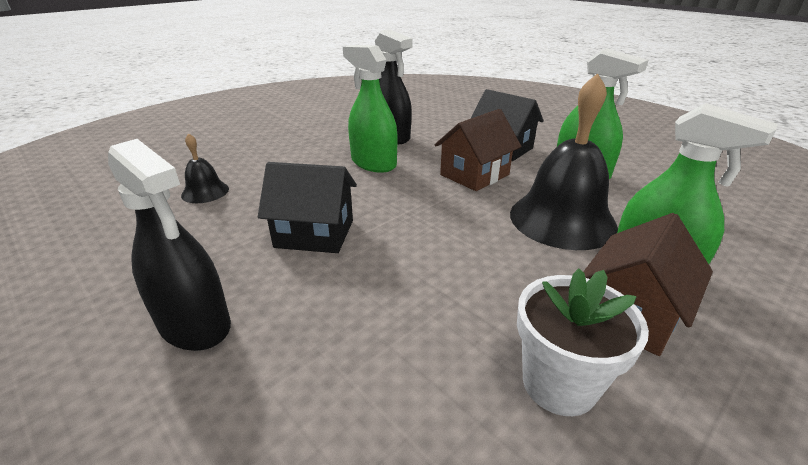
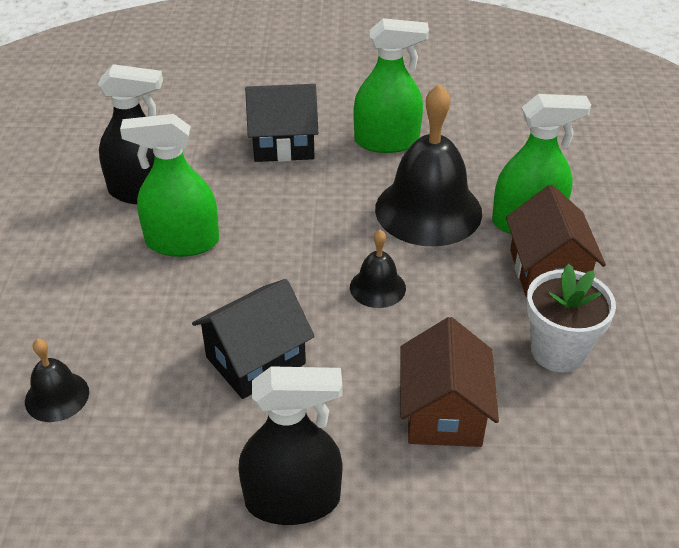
camera: 45 degrees left, 10 degrees up
brown house [435,109,521,191] -> brown house moved to [400,317,499,447]
none -> black bell [350,230,406,308]

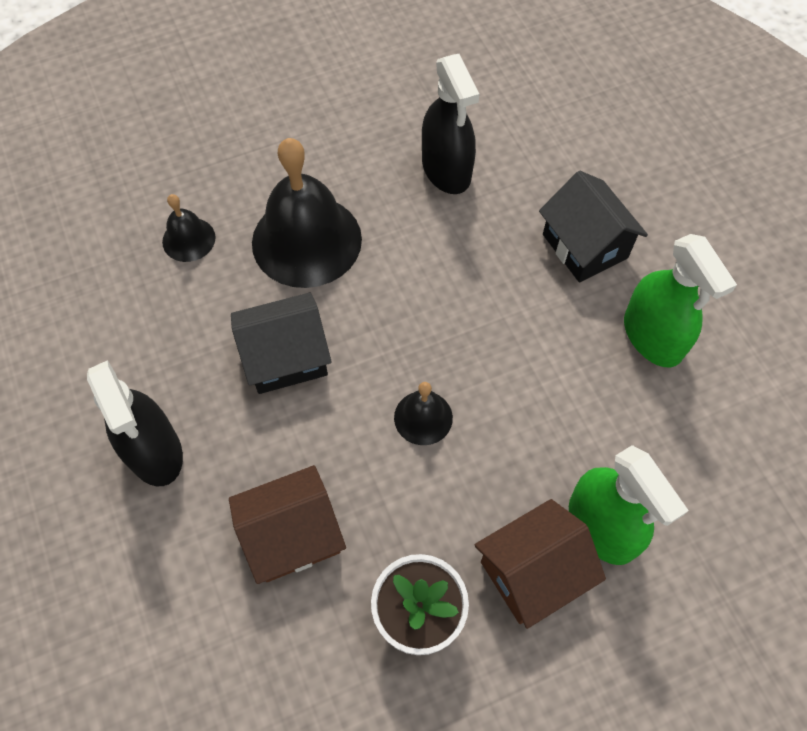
camera: 65 degrees right, 20 degrees up
green spray bottle [120,114,219,257] -> none
black house [192,279,315,399] -> black house turned 45 degrees counterclockwise [231,293,332,394]
black bell [375,84,482,247] -> black bell moved to [252,138,362,288]

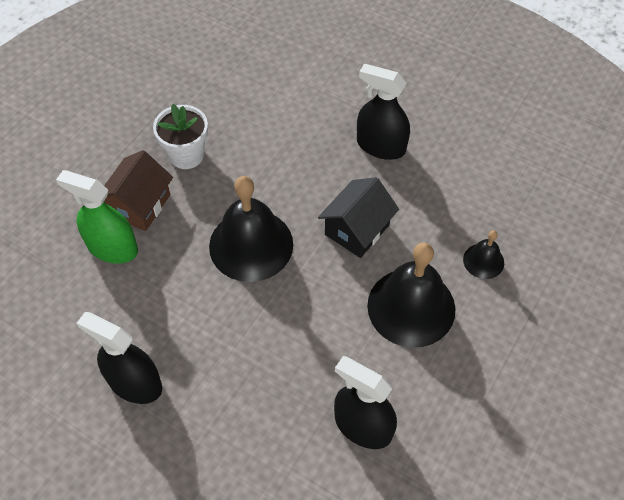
camera: 145 degrees right, 5 degrees down
brown house [229,465,346,584] -> none
black bell [394,382,453,445] -> black bell [209,176,293,282], size x2.08
black house [539,171,648,282] -> none
green spray bottle [624,234,737,367] -> black spray bottle [77,312,162,404]

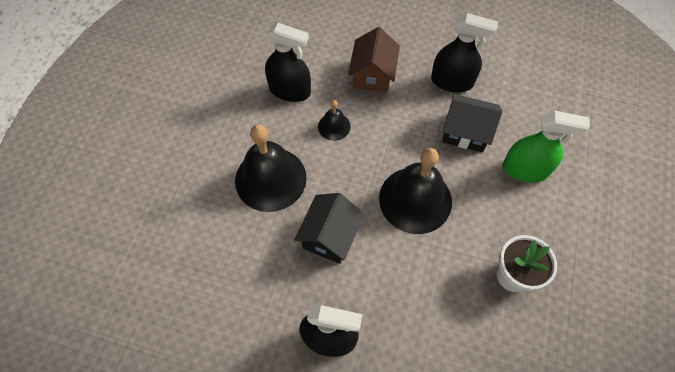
camera: 165 degrees right, 5 degrees up
brown house [104,150,173,231] -> brown house moved to [348,27,400,93]
black bell [463,230,504,279] -> black bell moved to [318,100,351,141]
none -> black house [442,94,503,152]

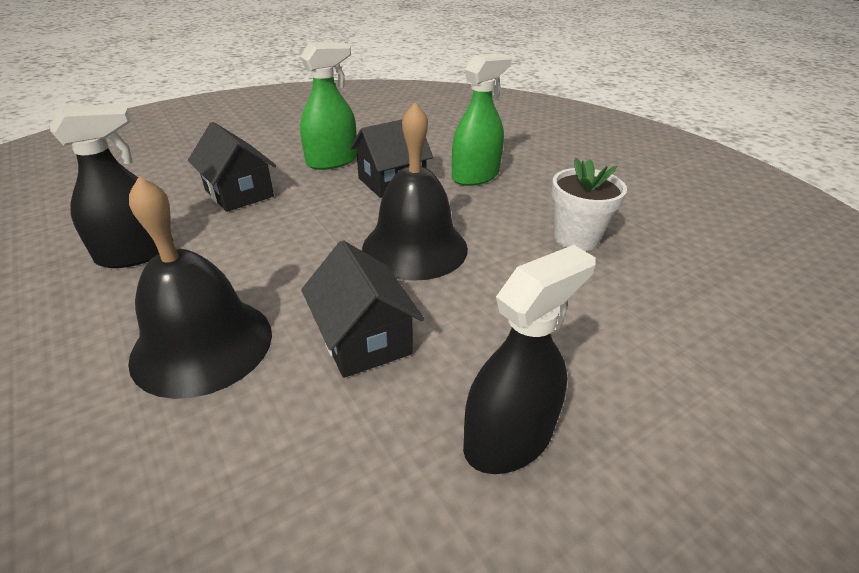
camera: 50 degrees left, 25 degrees down
black bell [318,100,351,141] -> none
brown house [348,27,400,93] -> black house [188,122,276,212]
black spray bottle [431,13,498,92] -> green spray bottle [300,43,357,170]

